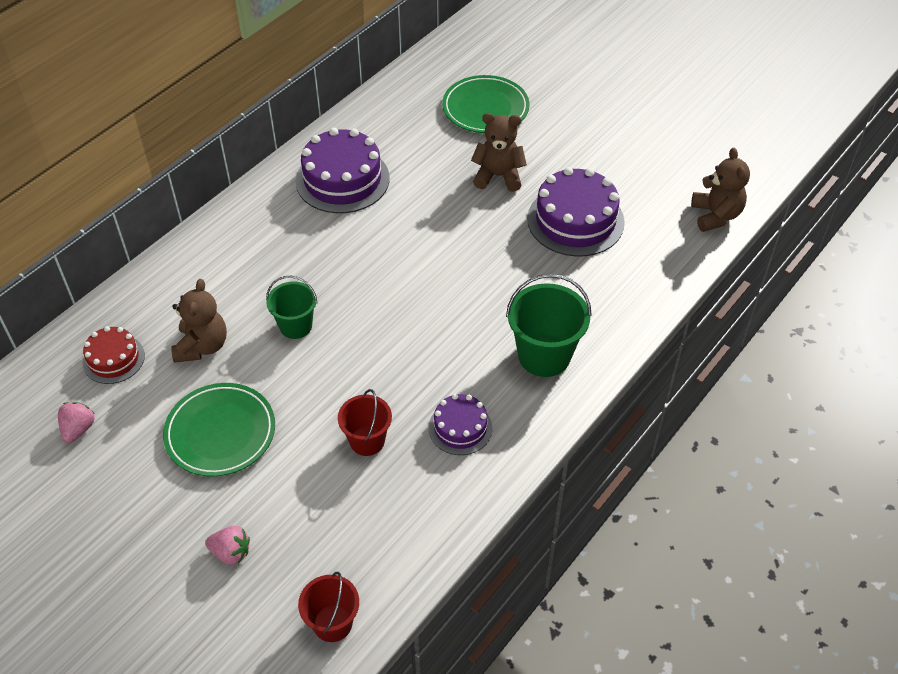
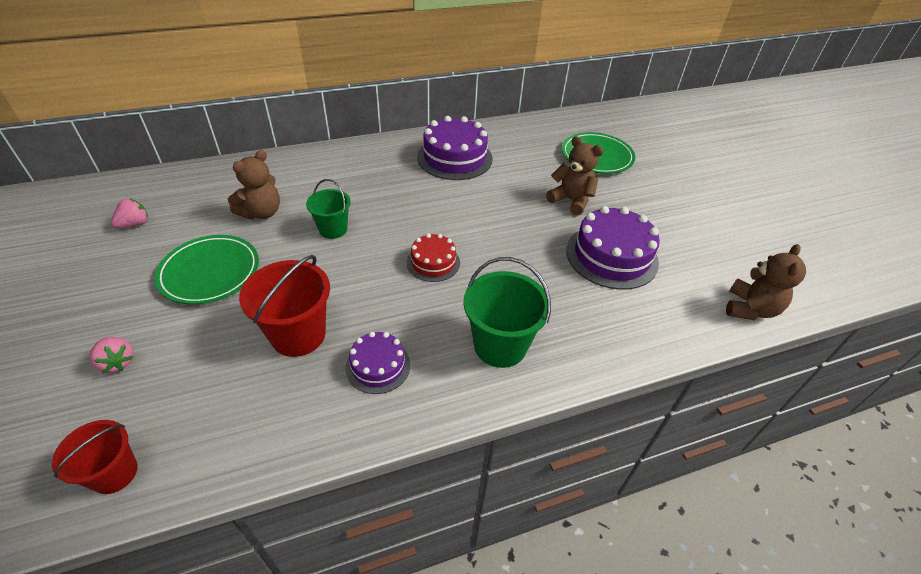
camera: 30 degrees right, 5 degrees down
red cake [83,326,145,384] -> red cake moved to [407,233,460,282]
red bucket [338,389,392,456] -> red bucket [239,255,330,357], size x1.59

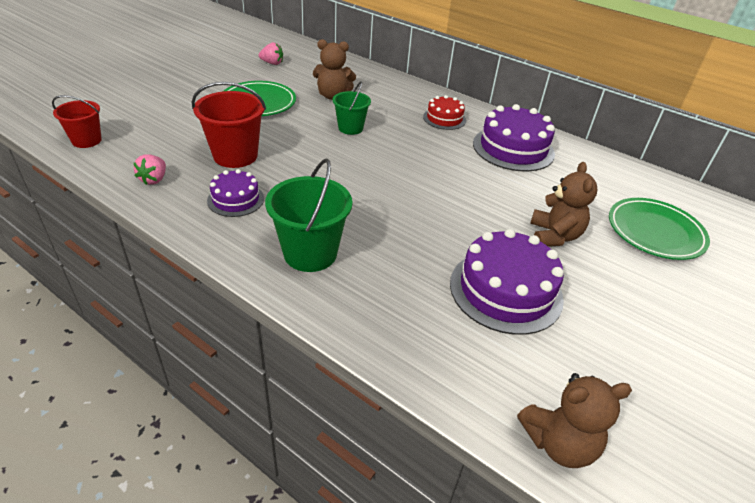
camera: 55 degrees right, 5 degrees down
pink strawberry [90,337,134,373] -> pink strawberry moved to [134,154,166,185]
red cake [407,233,460,282] -> red cake moved to [423,95,466,130]

